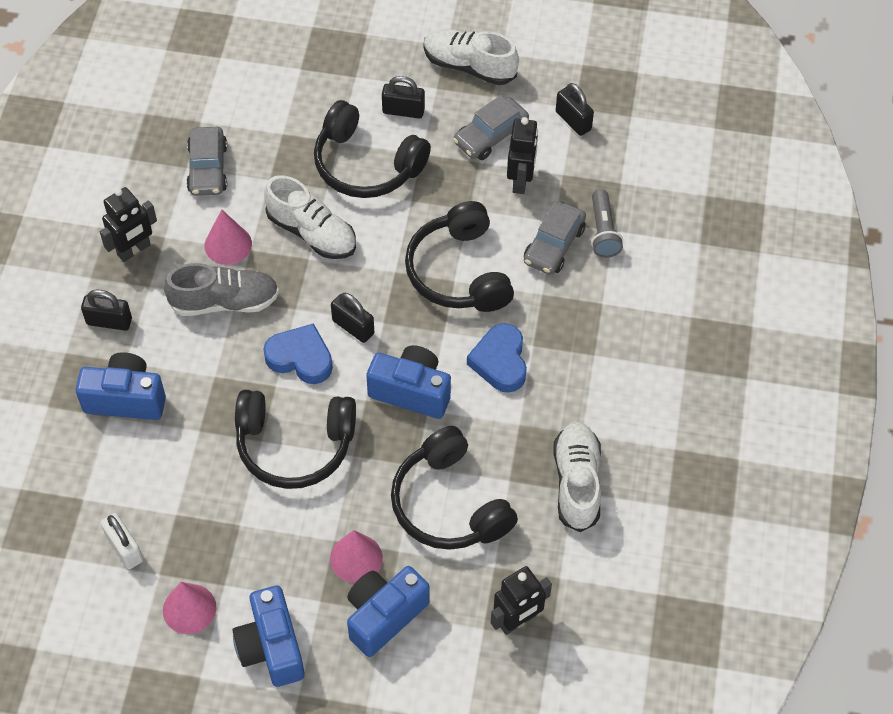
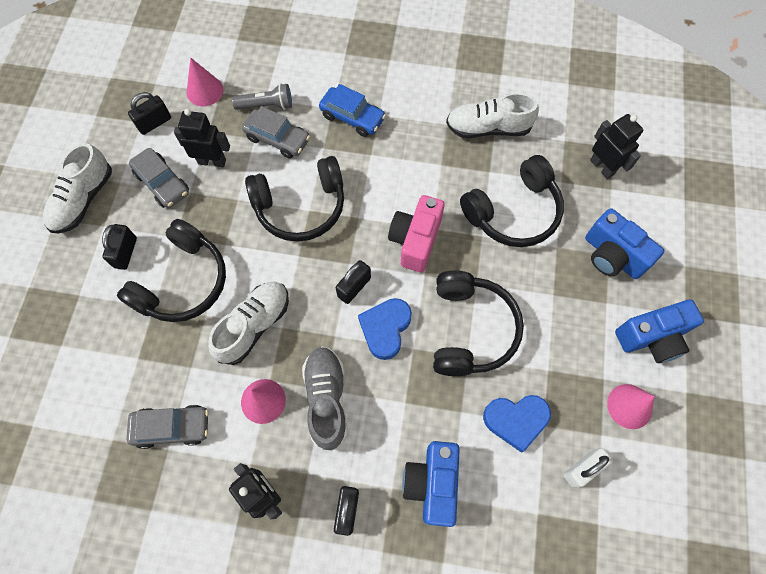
camera: 90 degrees left, 10 degrees up
pink cone [330,530,383,583] -> pink cone moved to [186,58,223,106]
blue camera [366,345,451,419] -> pink camera [388,195,445,272]
blue heart [467,323,527,393] -> blue heart moved to [483,395,551,453]
none -> blue car [319,84,386,137]

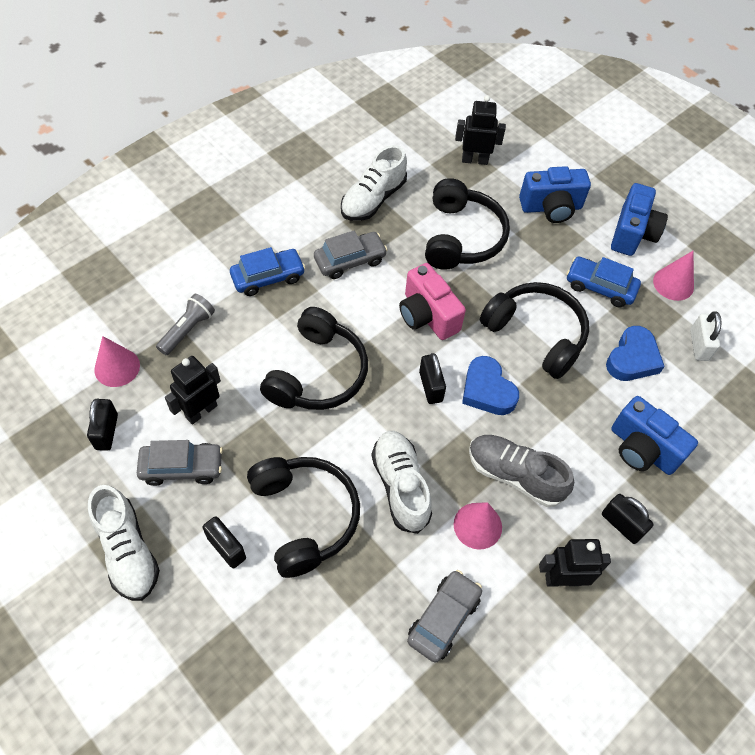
camera: 55 degrees left, 10 degrees down
grey car [242,106,310,159] -> grey car moved to [314,231,388,279]
none -> blue car [566,256,641,307]

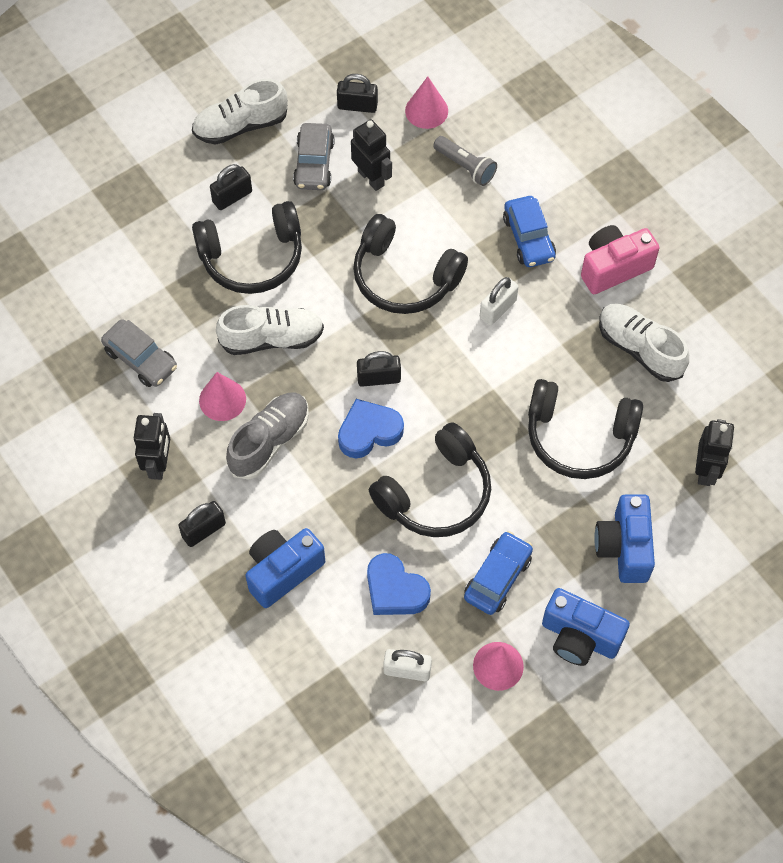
camera: 100 degrees right, 5 degrees up
grey car [314,231,388,279] -> none
pink camera [399,263,466,340] -> pink camera moved to [581,225,660,294]
none -> white padlock [480,277,518,325]

